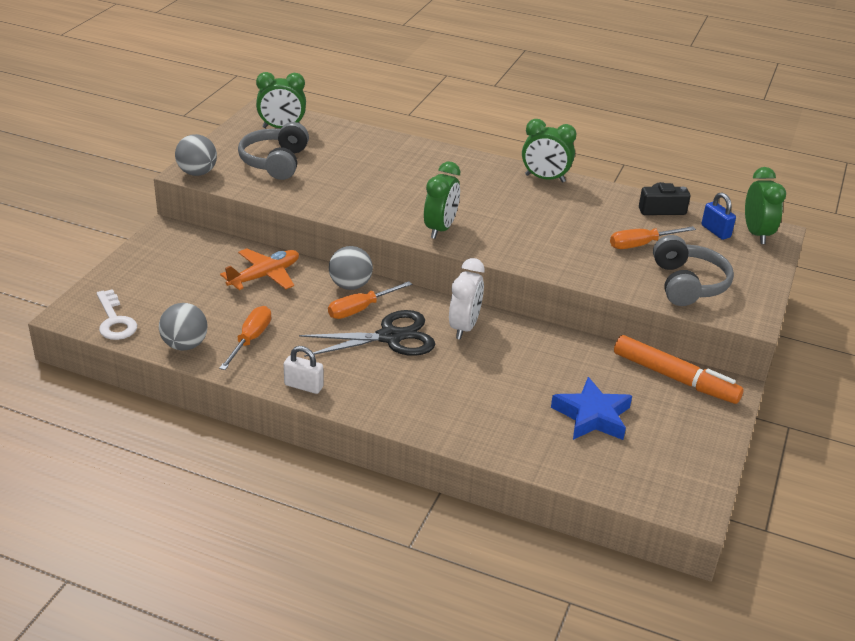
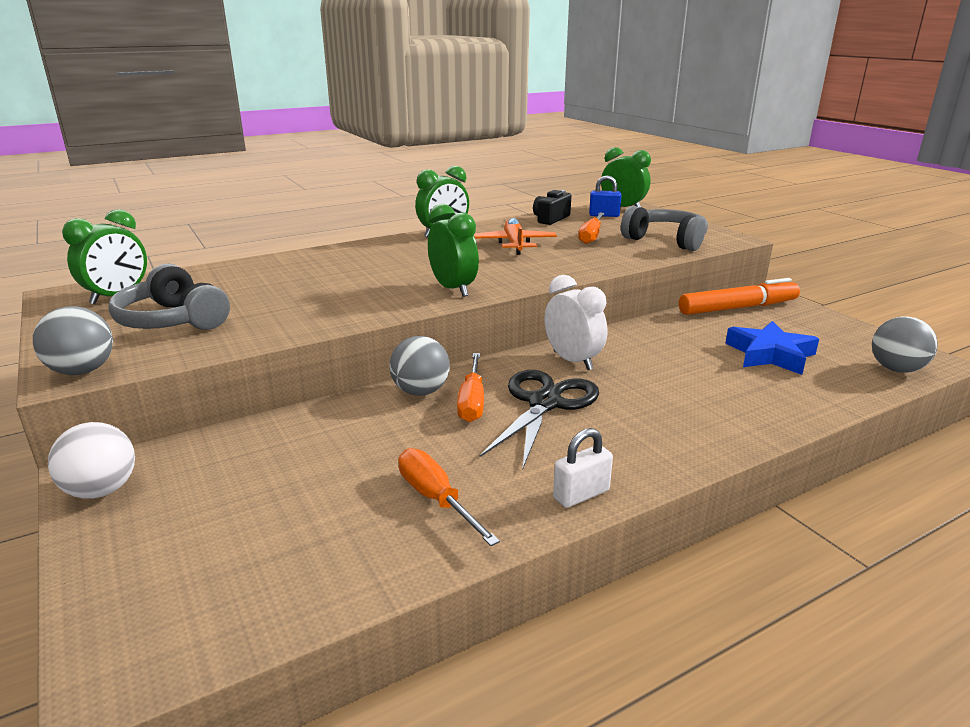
camera: 50 degrees left, 10 degrees down
white key [97,289,137,340] -> none
grey ball [159,303,208,351] -> grey ball moved to [872,316,938,373]
orange plane [220,248,299,290] -> orange plane moved to [474,218,557,255]
none -> white ball [48,422,135,499]

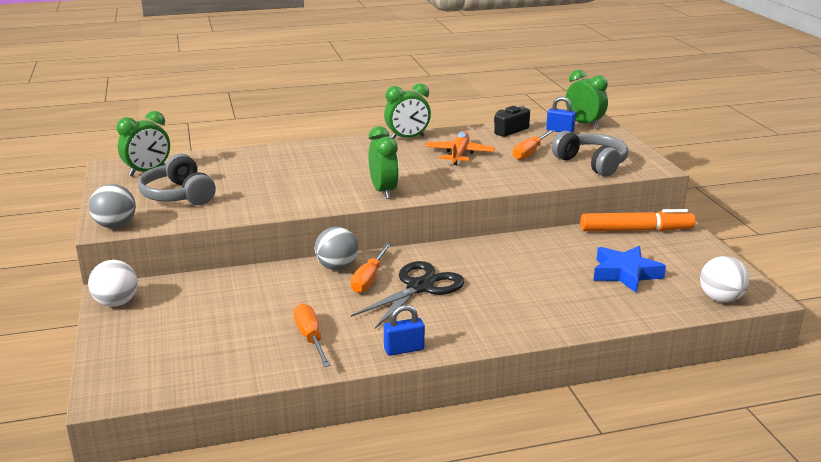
camera: 15 degrees right, 0 degrees up
white clock [544,275,607,370] -> none
white padlock [553,428,613,508] -> blue padlock [384,305,425,356]
grey ball [872,316,938,373] -> white ball [700,256,749,303]

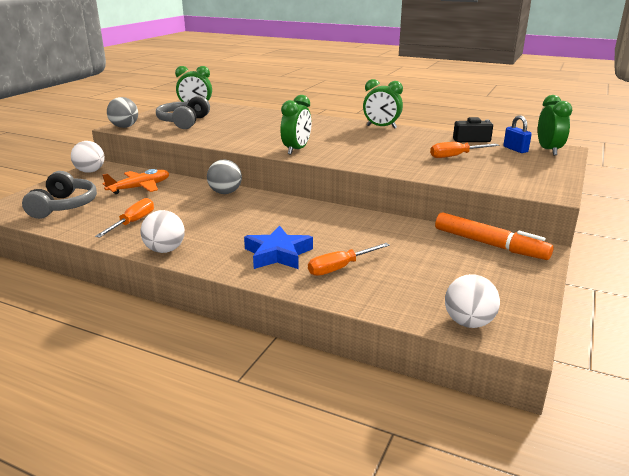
camera: 40 degrees right, 0 degrees up
orange screwdriver [351,243,391,293] -> orange screwdriver moved to [308,243,390,276]
black scissors [351,261,464,329] -> none
blue padlock [384,305,425,356] -> white ball [140,210,185,253]
orange plane [425,131,495,165] -> orange plane moved to [102,169,169,194]
grey headphones [552,131,628,177] -> grey headphones moved to [22,171,97,219]
blue star [593,246,666,292] -> blue star moved to [244,226,313,269]

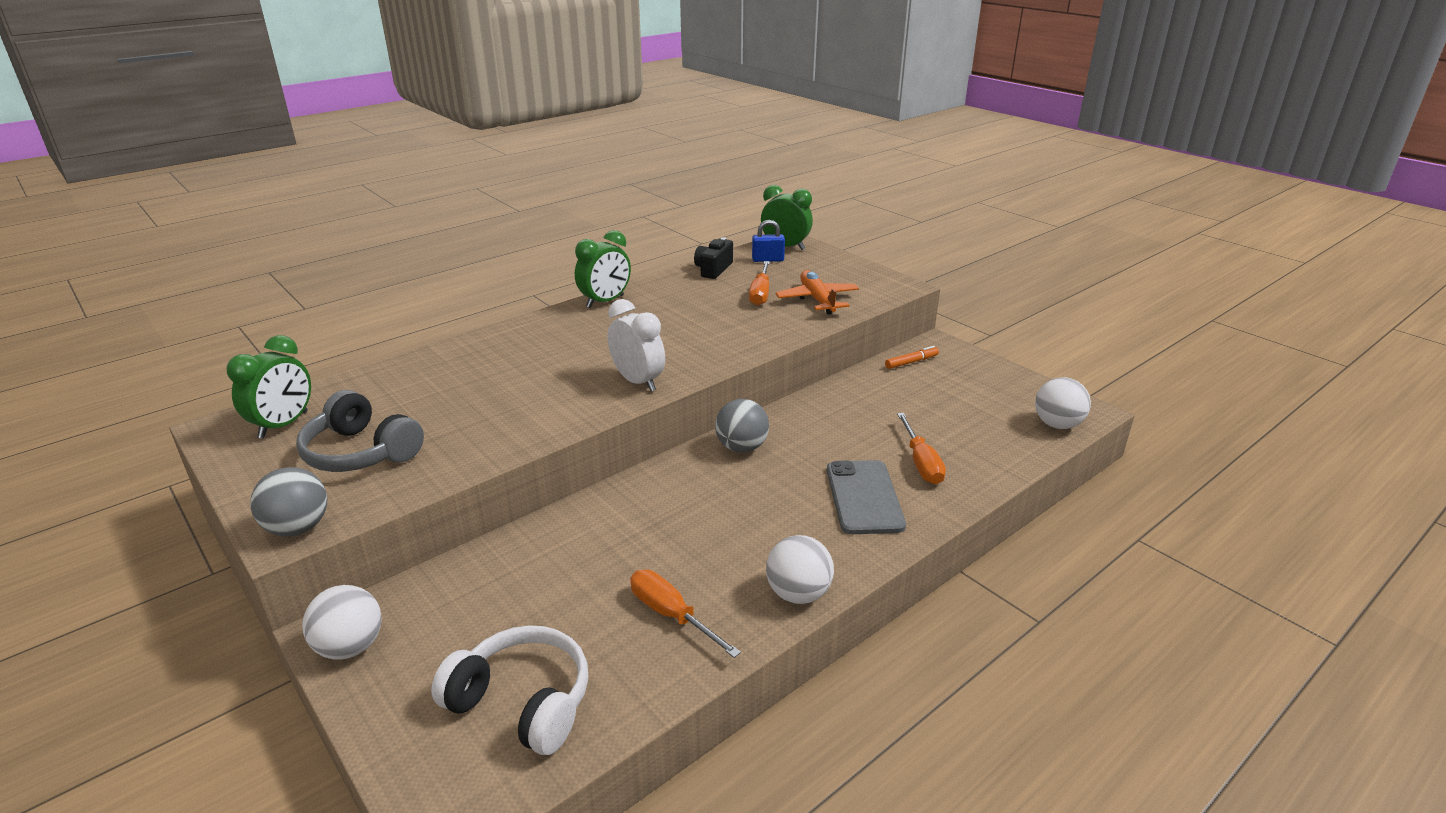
camera: 65 degrees left, 5 degrees up
grey headphones [22,171,97,219] -> white headphones [431,625,588,755]
orange plane [102,169,169,194] -> orange plane moved to [775,270,859,314]
grey ball [207,160,242,194] -> grey ball moved to [715,399,769,453]
blue star [244,226,313,269] -> grey phone [827,460,906,534]
green clock [280,95,311,155] -> white clock [608,299,665,391]
orange marker [435,212,553,260] -> orange marker [885,346,939,369], size x0.48

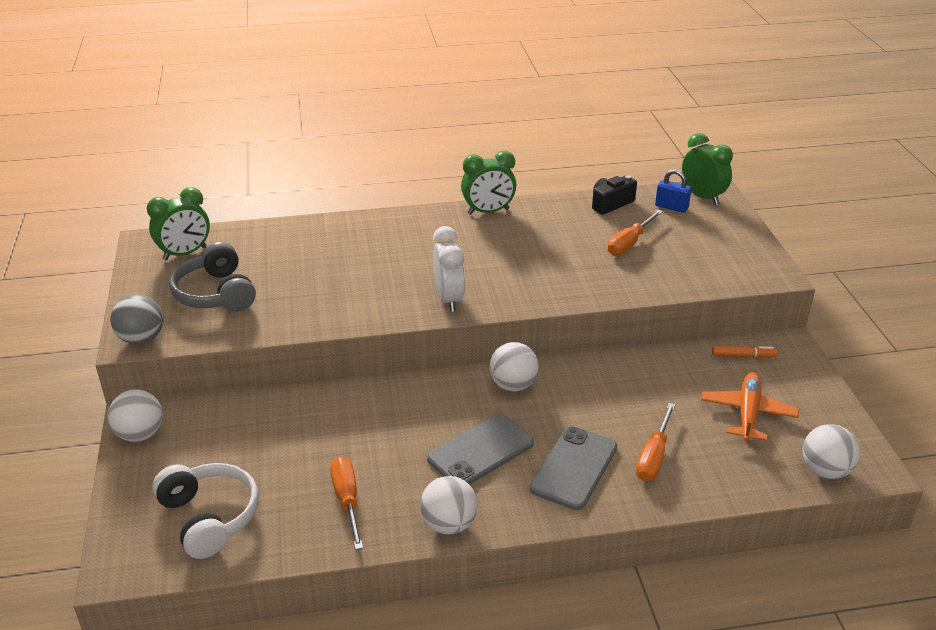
camera: 30 degrees right, 5 degrees up
grey ball [715,399,769,453] -> white ball [489,342,539,391]
orange plane [775,270,859,314] -> orange plane moved to [701,372,799,441]
none -> grey phone [427,414,534,485]

